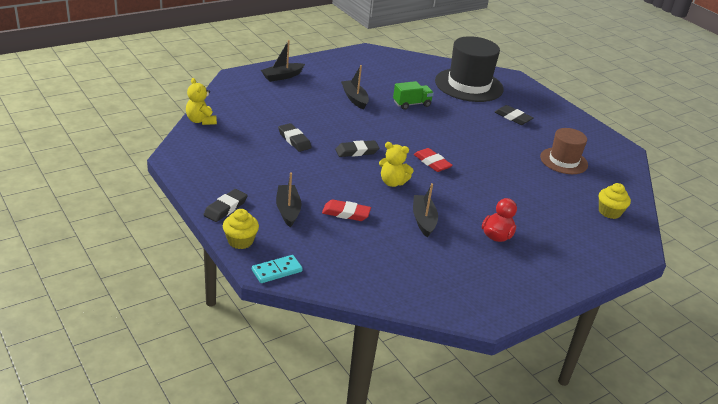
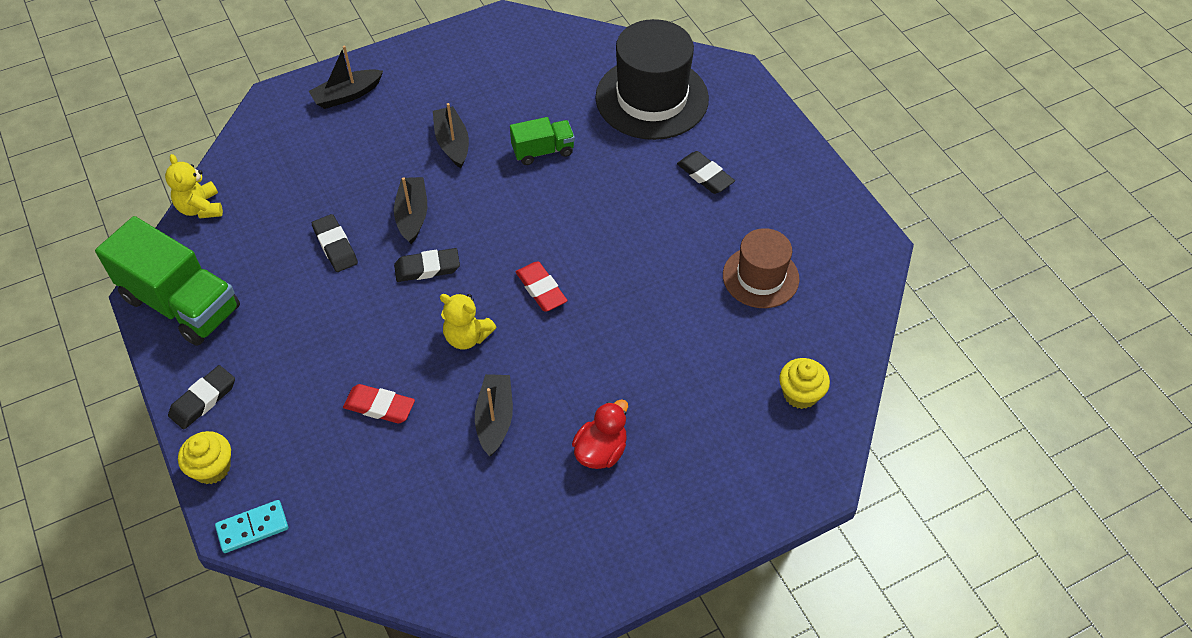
camera: 10 degrees right, 20 degrees up
black boat [276,172,301,227] -> black boat moved to [394,177,427,244]
none -> green truck [95,216,240,346]

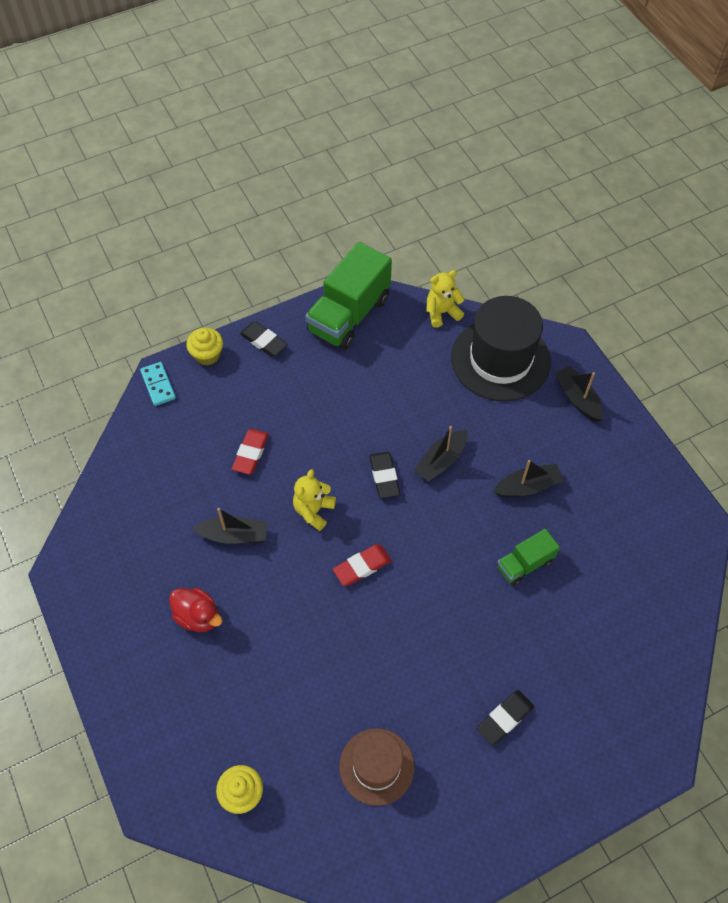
camera: 90 degrees right, 5 degrees up
black eraser [312,214,358,272] -> none
black boat [394,177,427,244] -> black boat turned 135 degrees clockwise [414,426,467,482]
green truck [510,117,575,165] -> green truck turned 75 degrees clockwise [497,529,560,586]
black hat [595,19,709,140] -> black hat moved to [451,296,551,401]

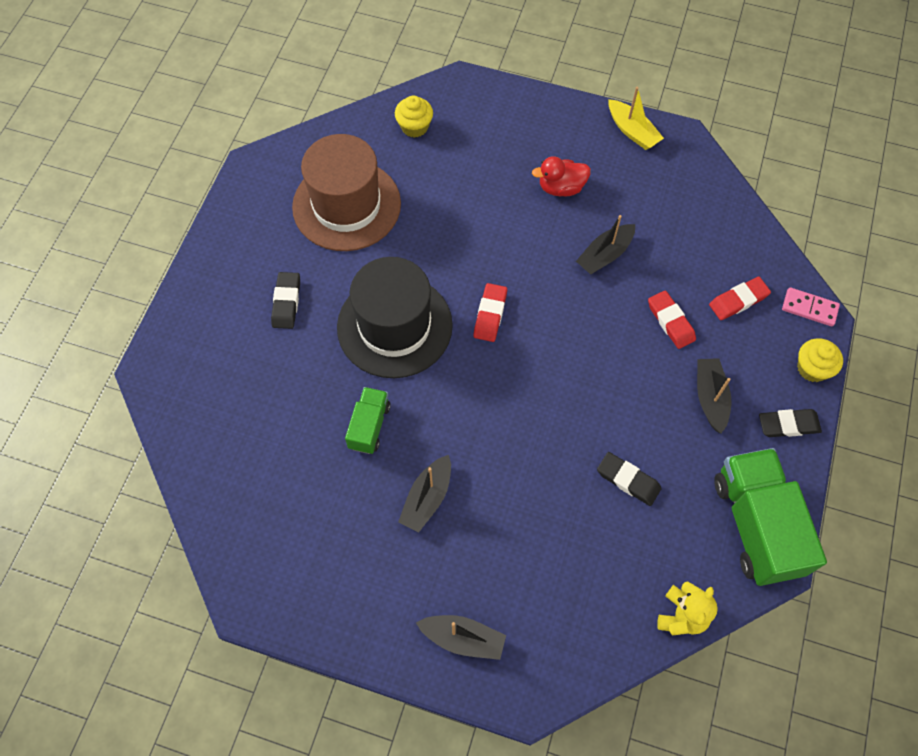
camera: 135 degrees right, 5 degrees up
turquoise domino [140,362,176,406] -> pink domino [782,287,840,326]
yellow teddy bear [293,469,336,531] -> none
brown hat [339,728,414,806] -> brown hat [292,134,401,251], size x1.65
black eraser [369,452,400,498] -> black eraser moved to [597,452,662,506]
black boat [414,426,467,482] -> black boat moved to [697,358,731,433]
black hat [451,296,551,401] -> black hat moved to [337,257,453,378]
none -> yellow boat [608,87,664,150]
none -> red eraser [709,277,771,320]

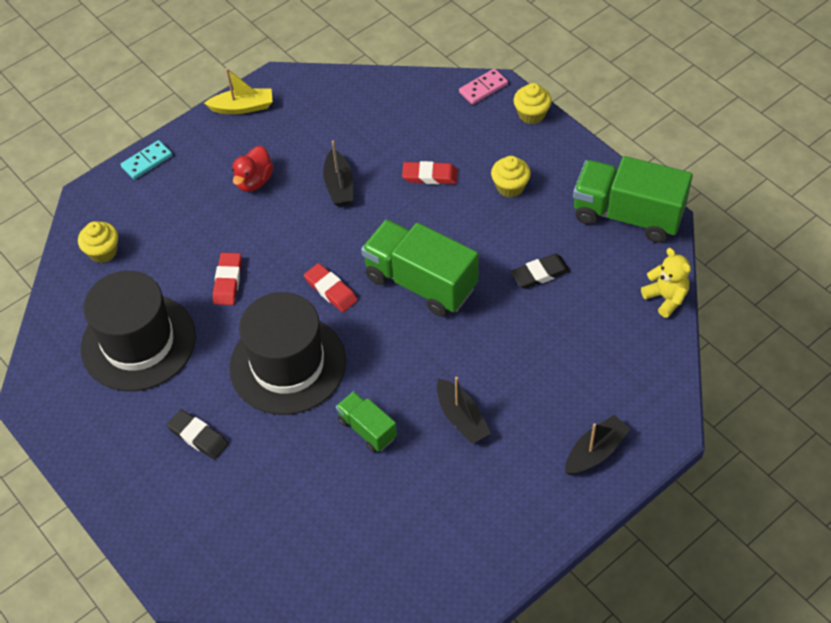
camera: 55 degrees left, 10 degrees down
brown hat [292,134,401,251] -> black hat [81,271,196,391]
black boat [697,358,731,433] -> yellow cupcake [491,156,531,197]
red eraser [709,277,771,320] -> red eraser moved to [213,253,242,305]
black eraser [759,409,822,437] -> none
none -> turquoise domino [120,140,172,180]
none -> green truck [361,219,478,317]

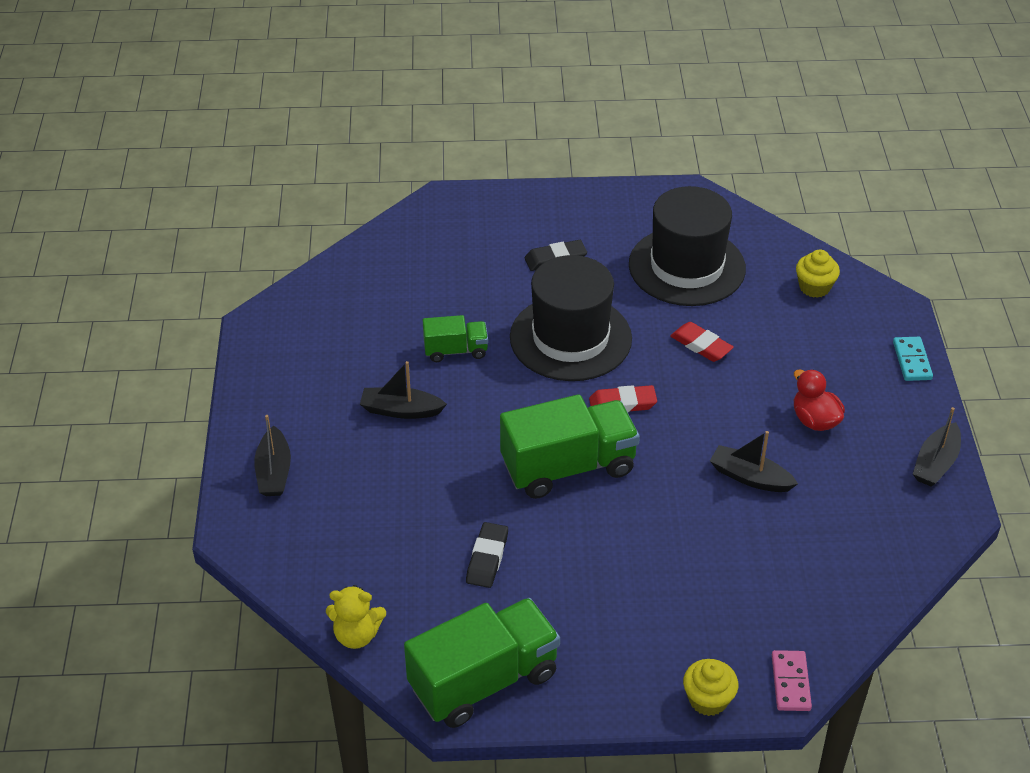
camera: 125 degrees right, 10 degrees down
yellow boat [204,68,273,114] -> black boat [913,407,961,487]
red eraser [402,161,458,184] -> none
yellow cupcake [491,156,531,197] -> none

